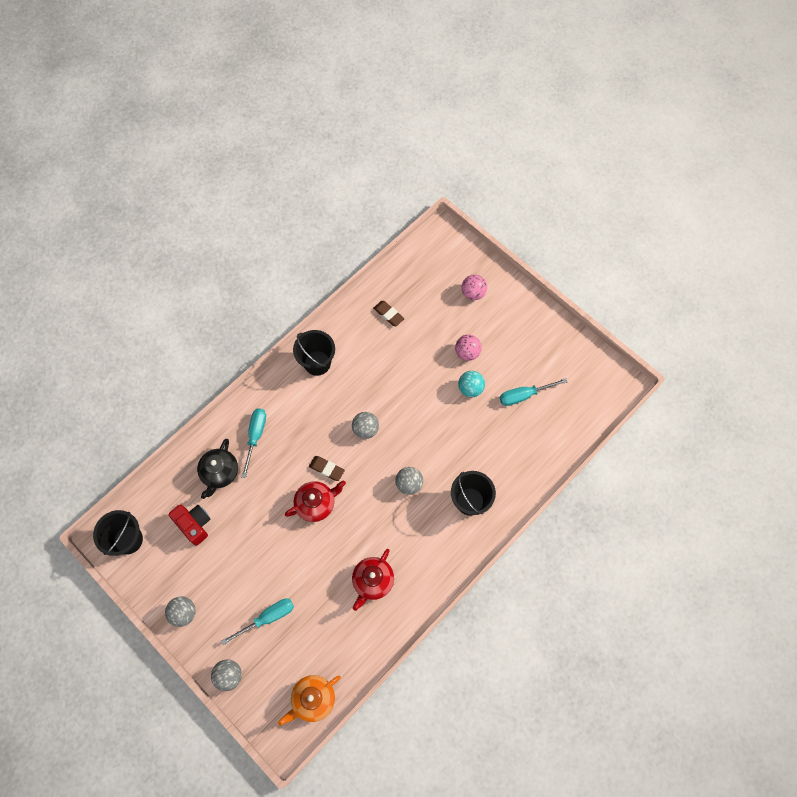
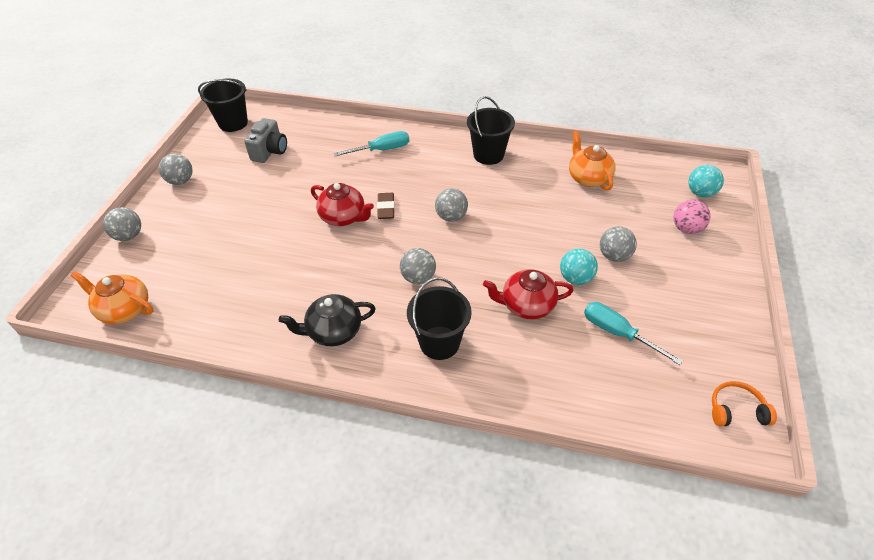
camera: 60 degrees right, 20 degrees down
red camera [169,504,211,546] -> grey camera [244,118,287,163]
black teapot [197,439,238,499] -> black teapot moved to [279,294,376,346]
turquoise screwdriver [222,599,294,645] -> none
red teapot [352,549,394,611] -> red teapot moved to [483,269,573,319]
brown eraser [373,301,405,326] -> orange teapot [569,131,616,190]
pink ball [455,334,482,361] -> grey ball [600,226,637,262]
none -> turquoise ball [688,165,724,197]
none -> orange headphones [712,381,777,426]

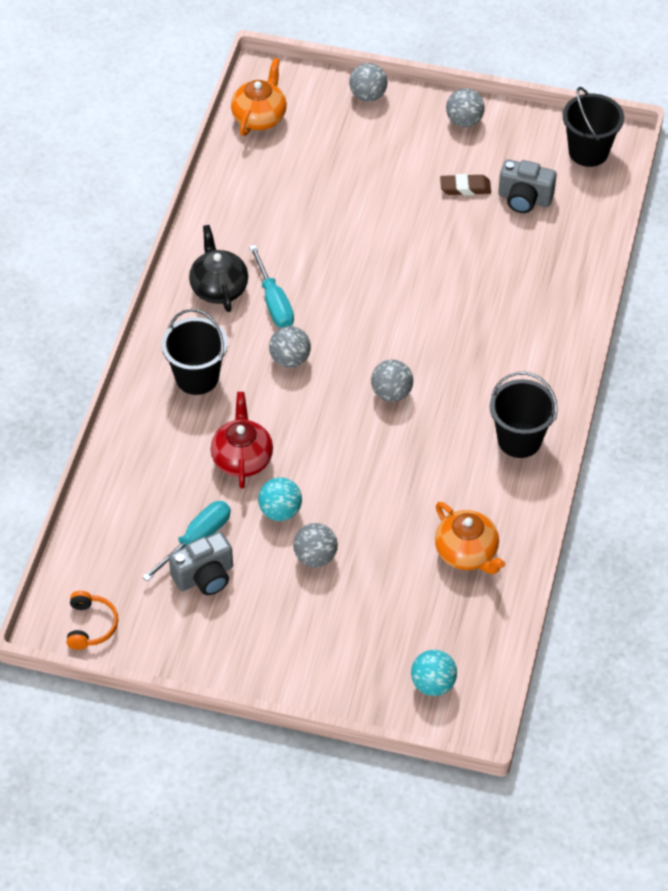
camera: 90 degrees right, 5 degrees up
red teapot [311,183,374,226] -> none
turquoise screwdriver [333,131,409,157] -> turquoise screwdriver moved to [249,245,294,328]
brown eraser [377,193,395,219] -> brown eraser moved to [440,174,491,196]
orange teapot [569,131,616,190] -> orange teapot turned 75 degrees clockwise [435,502,505,574]
pink ball [674,200,711,234] -> none
none -> grey camera [169,532,233,595]

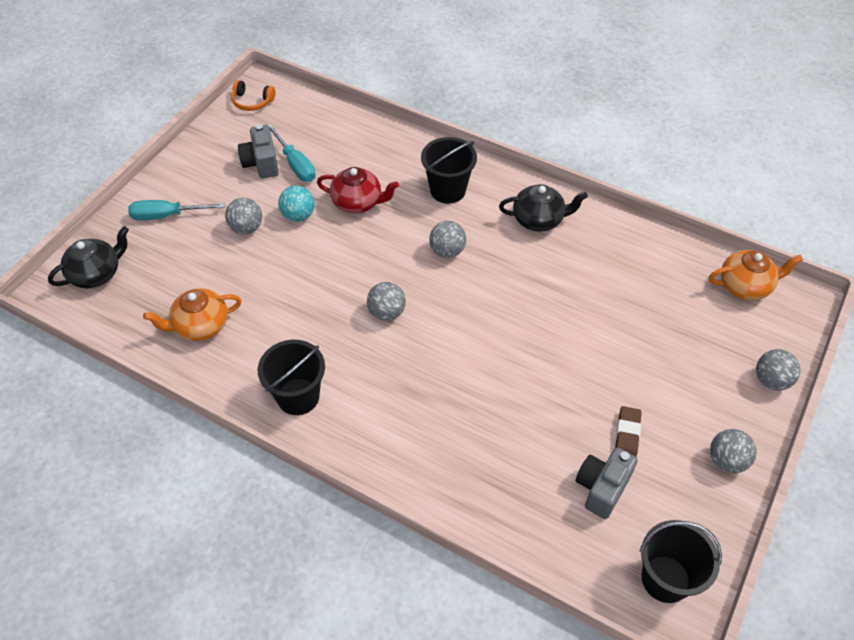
camera: 105 degrees right, 0 degrees up
orange teapot [231,58,287,136] -> orange teapot turned 45 degrees counterclockwise [709,250,803,300]
turquoise screwdriver [249,245,294,328] -> turquoise screwdriver moved to [128,200,225,220]
turquoise ball [411,650,457,696] -> black teapot [48,226,129,288]

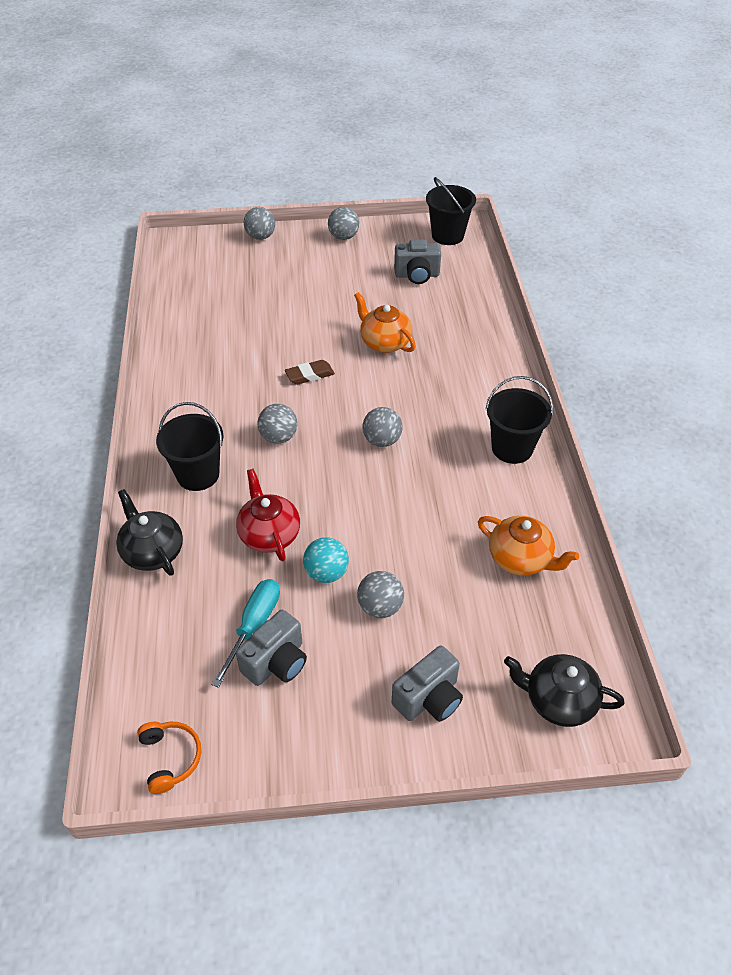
camera: 125 degrees left, 5 degrees down
turquoise screwdriver [128,200,225,220] -> grey camera [392,645,463,722]
black teapot [499,184,588,232] -> black teapot moved to [116,489,183,576]
brown eraser [615,406,642,457] -> brown eraser moved to [285,360,335,385]
orange teapot [709,250,803,300] -> orange teapot moved to [354,292,416,353]

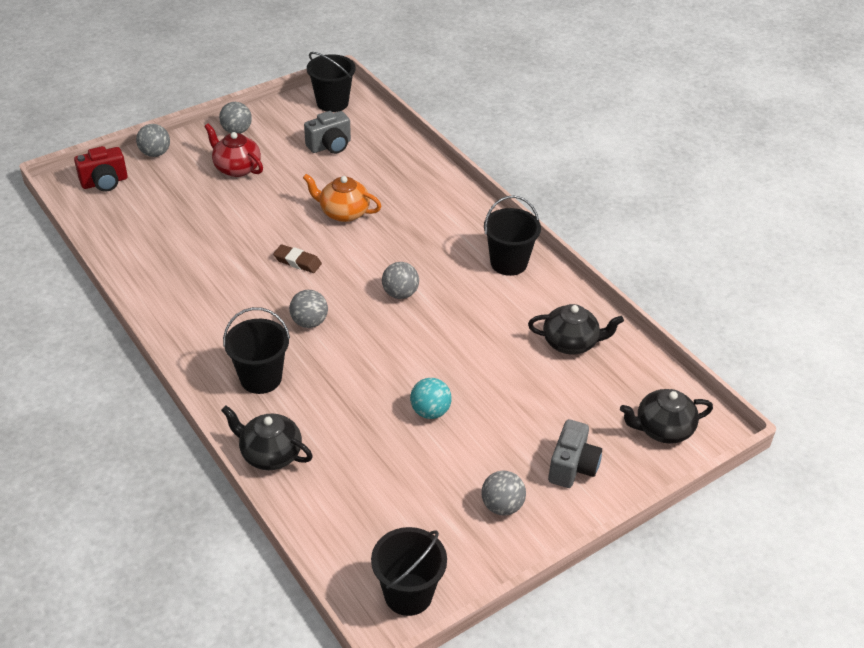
camera: 30 degrees left, 5 degrees down
orange headphones [137,722,201,794] -> black bucket [371,527,447,616]
turquoise screwdriver [211,579,280,688] -> none
red teapot [236,469,300,561] -> red teapot moved to [204,123,263,177]
grey camera [236,610,307,686] -> none
brown eraser [285,360,335,385] -> brown eraser turned 75 degrees clockwise [273,244,322,273]
grey ball [357,571,404,618] -> grey ball moved to [481,470,526,516]
orange teapot [478,516,579,576] -> black teapot [528,304,624,355]
none -> red camera [74,146,128,192]

